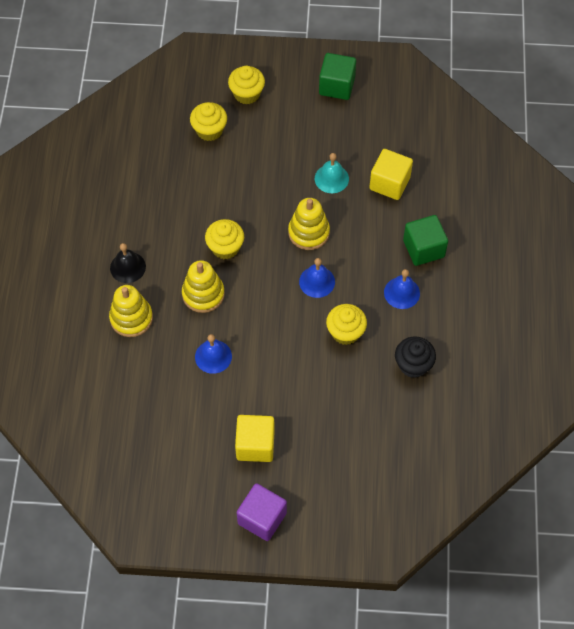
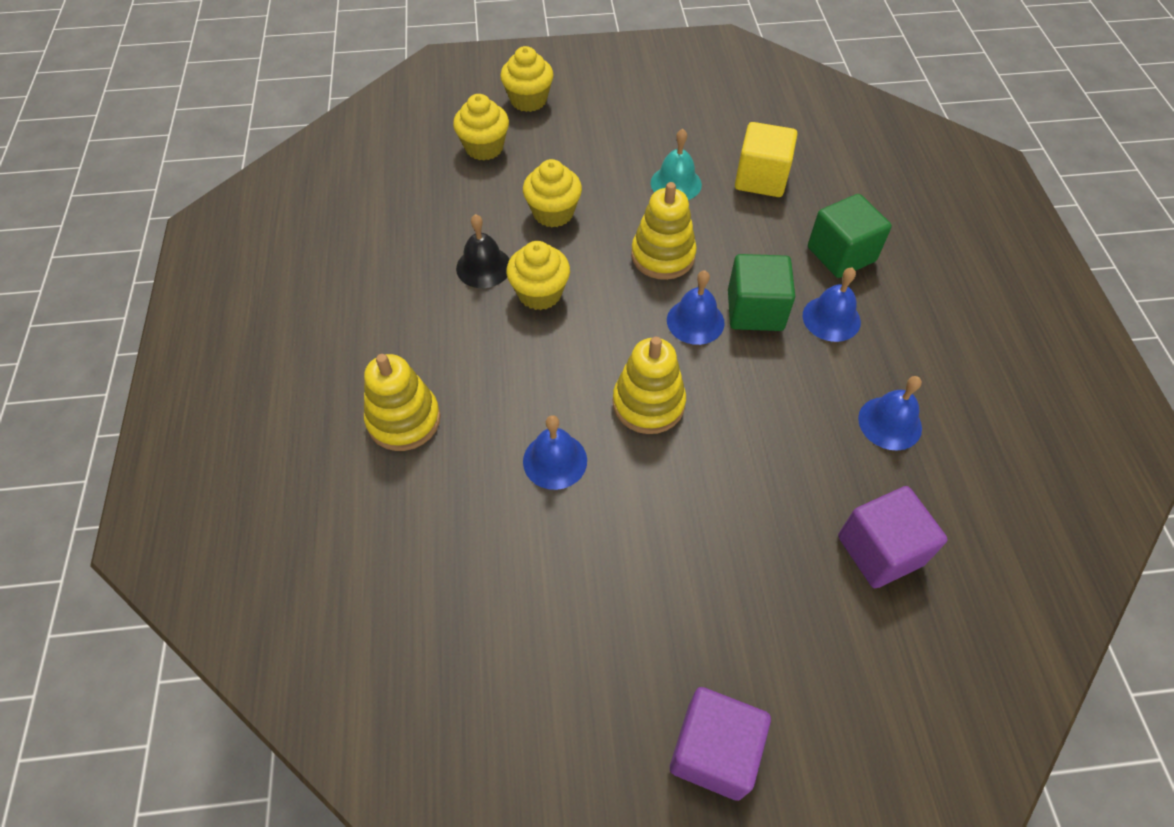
camera: 10 degrees left, 5 degrees down
black bell [110,243,146,283] -> black bell moved to [456,214,510,288]
yellow stacking toy [182,260,225,313] -> yellow stacking toy moved to [613,337,686,434]
yellow cube [235,415,275,462] -> none
green cube [319,53,356,100] -> green cube moved to [728,254,795,331]
yellow cupcake [326,304,367,345] -> yellow cupcake moved to [523,159,582,227]
black cupcake [395,336,436,378] -> blue bell [858,376,922,450]
none -> purple cube [838,486,948,588]

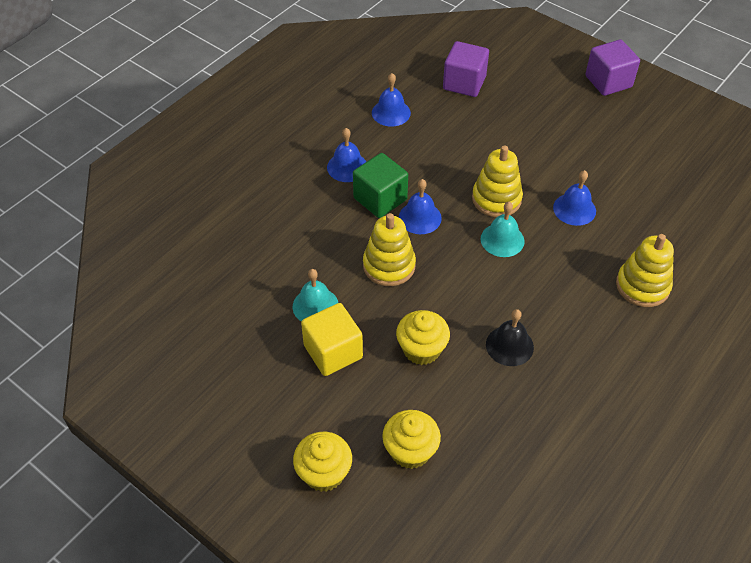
camera: 135 degrees left, 5 degrees down
yellow cupcake [506,241,570,310] -> none
yellow cube [735,122,798,197] -> yellow cube moved to [301,303,363,376]
green cube [808,194,892,278] -> none
none -> turquoise bell [481,202,525,257]

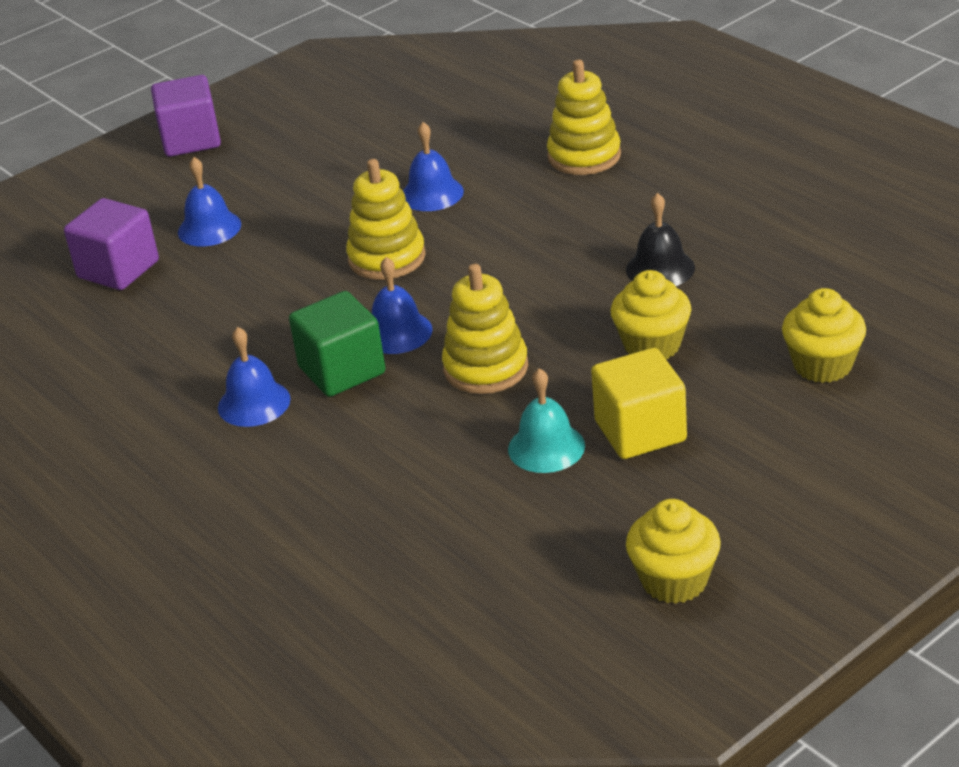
camera: 75 degrees left, 15 degrees down
yellow cupcake [293,432,352,492] -> yellow cupcake moved to [626,499,721,604]
blue bell [372,73,411,126] -> blue bell moved to [178,157,241,246]
turquoise bell [481,202,525,257] -> none

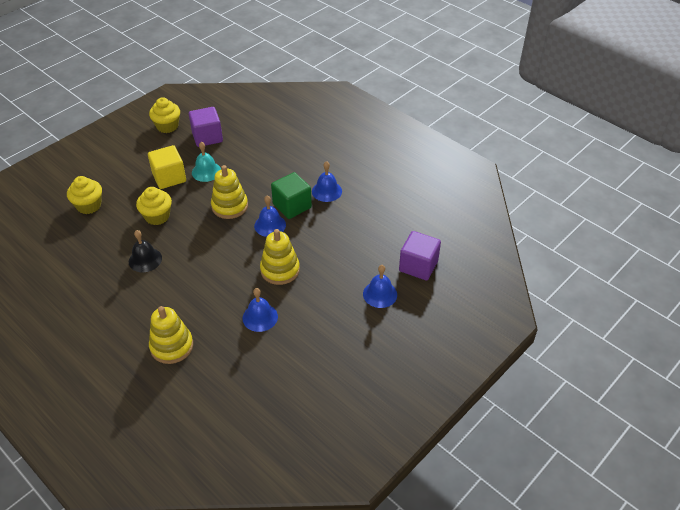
camera: 170 degrees right, 10 degrees up
purple cube [151,75,221,157] -> purple cube moved to [189,107,223,147]

